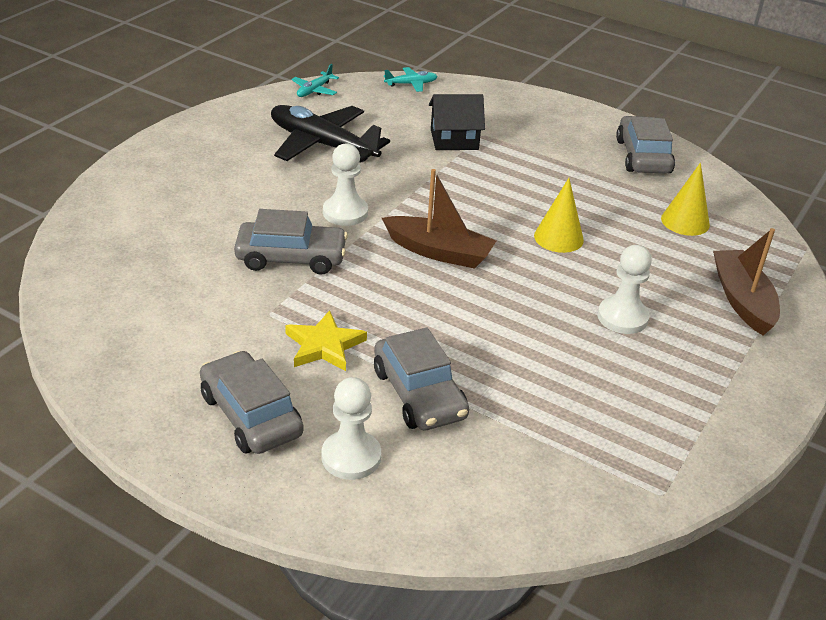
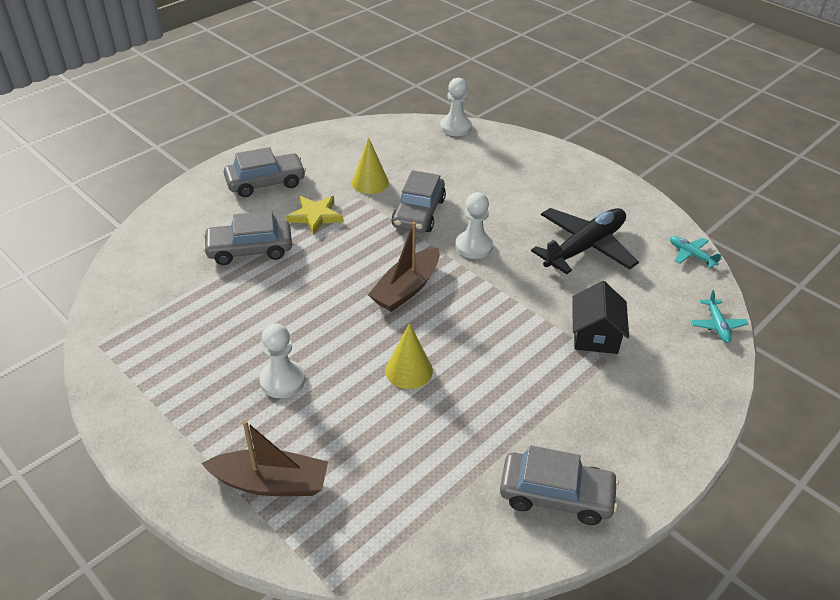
camera: 105 degrees right, 5 degrees up
white pawn [321,377,381,480] -> white pawn moved to [440,78,472,136]
yellow cone [661,163,710,236] -> yellow cone moved to [352,138,389,194]

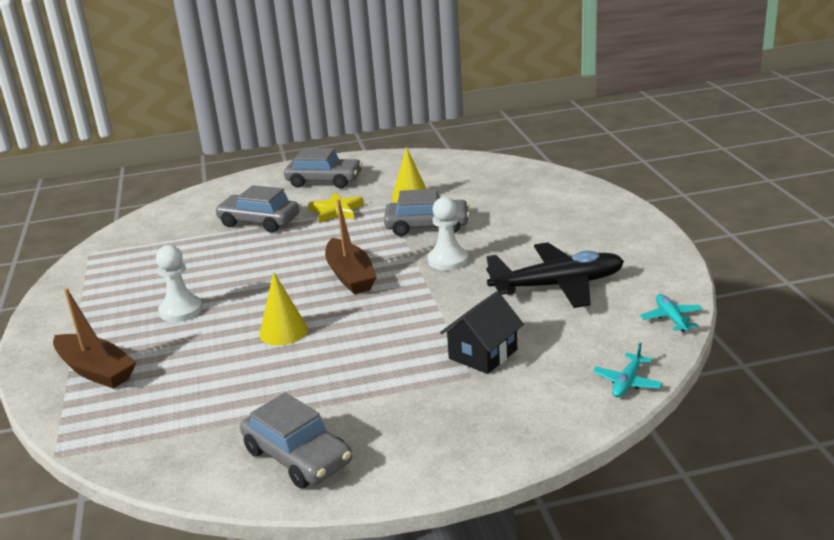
camera: 35 degrees right, 15 degrees down
brown boat [368,222,440,312] -> brown boat turned 90 degrees counterclockwise [325,199,377,294]
grey car [391,170,446,233] -> grey car turned 135 degrees counterclockwise [384,189,470,236]
white pawn [440,78,472,136] -> none

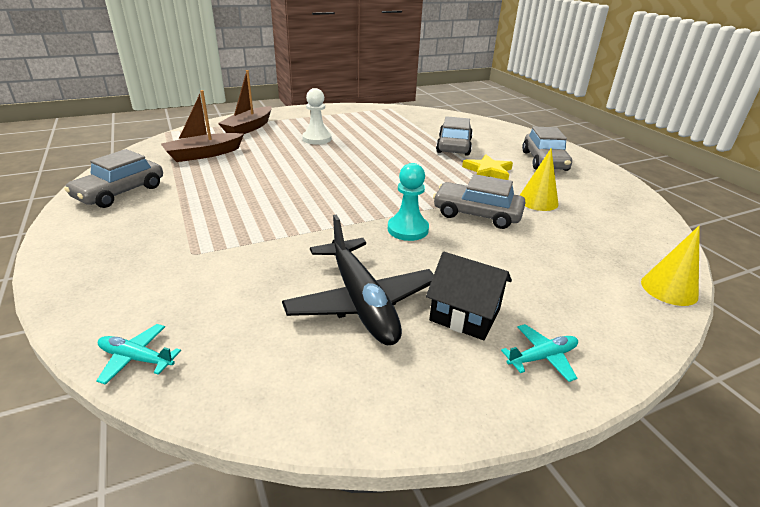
camera: 75 degrees right, 5 degrees up
yellow cone [259,272,308,345] -> yellow cone moved to [641,226,700,306]
brown boat [325,199,377,294] -> brown boat moved to [161,90,244,162]
grey car [384,189,470,236] -> grey car turned 120 degrees clockwise [433,174,525,229]
white pawn [428,197,468,271] -> turquoise pawn [388,163,429,241]
black house [440,291,524,374] -> black house moved to [426,252,512,340]
turquoise plane [640,294,703,332] -> turquoise plane moved to [501,324,578,382]

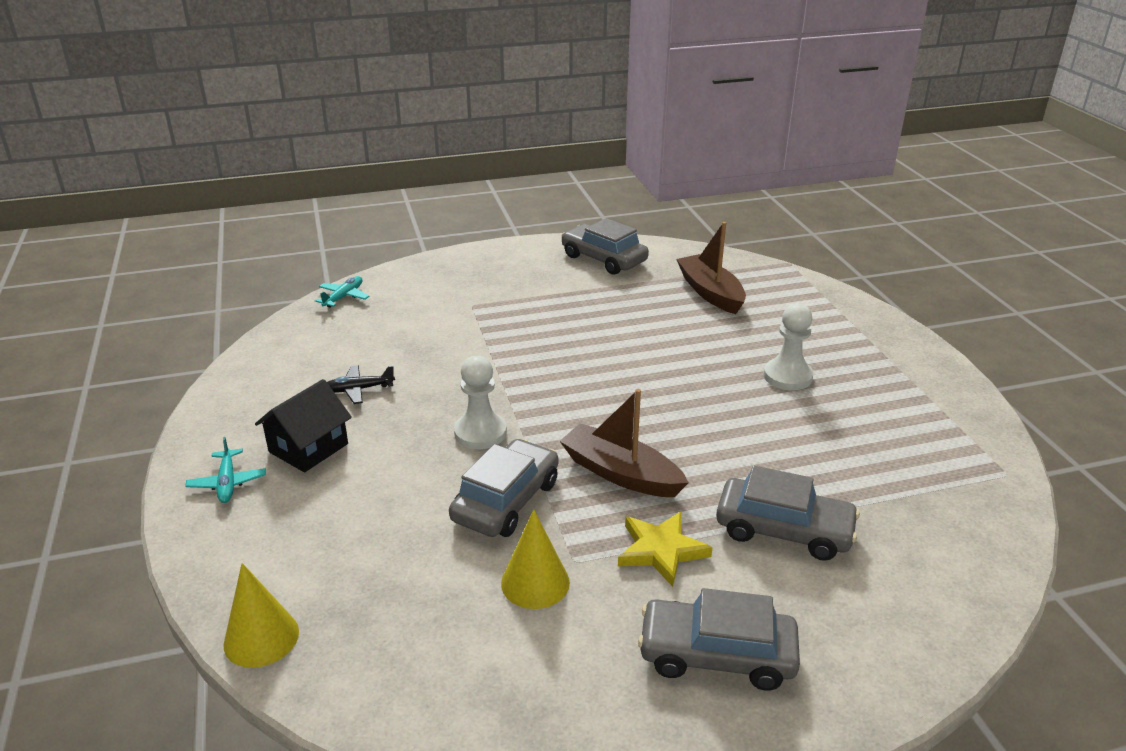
camera: 100 degrees right, 0 degrees up
brown boat [218,70,272,134] -> brown boat moved to [560,389,689,497]
black plane [282,214,434,345] -> black plane [327,365,395,404], size x0.45
turquoise pawn [388,163,429,241] -> white pawn [454,356,507,449]

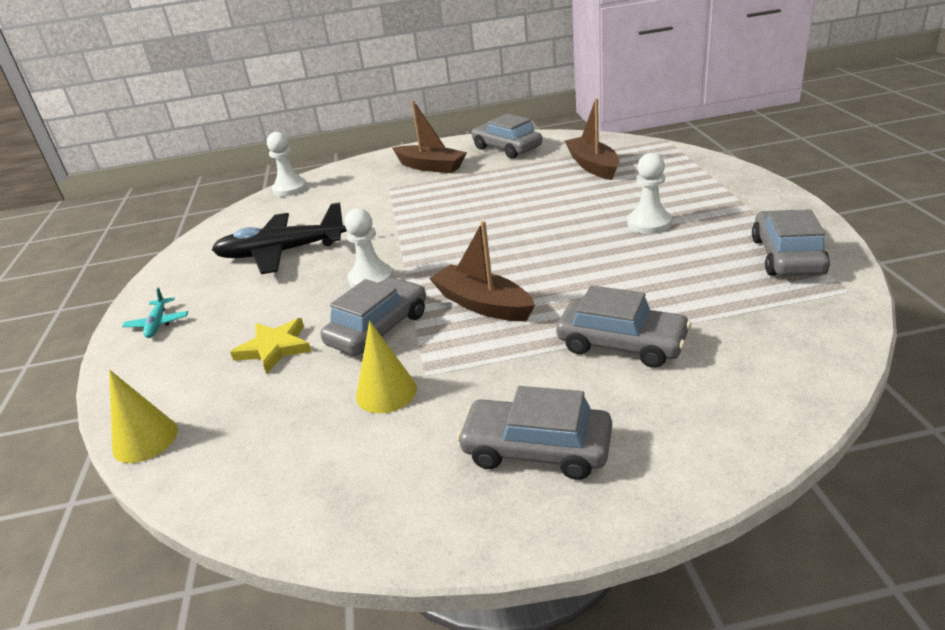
camera: 10 degrees right, 0 degrees up
black house [255,379,352,473] -> none
turquoise plane [315,276,369,308] -> white pawn [267,132,307,196]
black plane [327,365,395,404] -> black plane [212,202,347,274], size x2.21
yellow star [618,512,713,587] -> yellow star moved to [230,318,312,374]
none -> brown boat [392,100,467,173]
none -> grey car [752,209,830,276]

